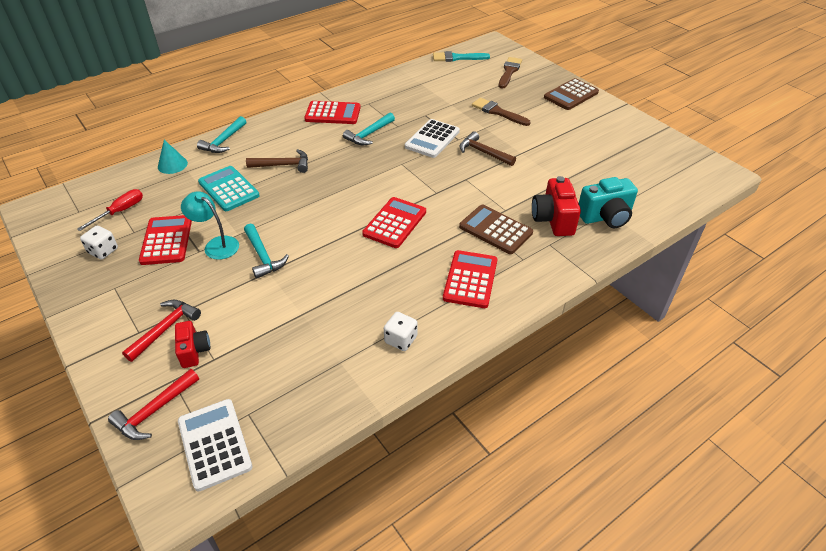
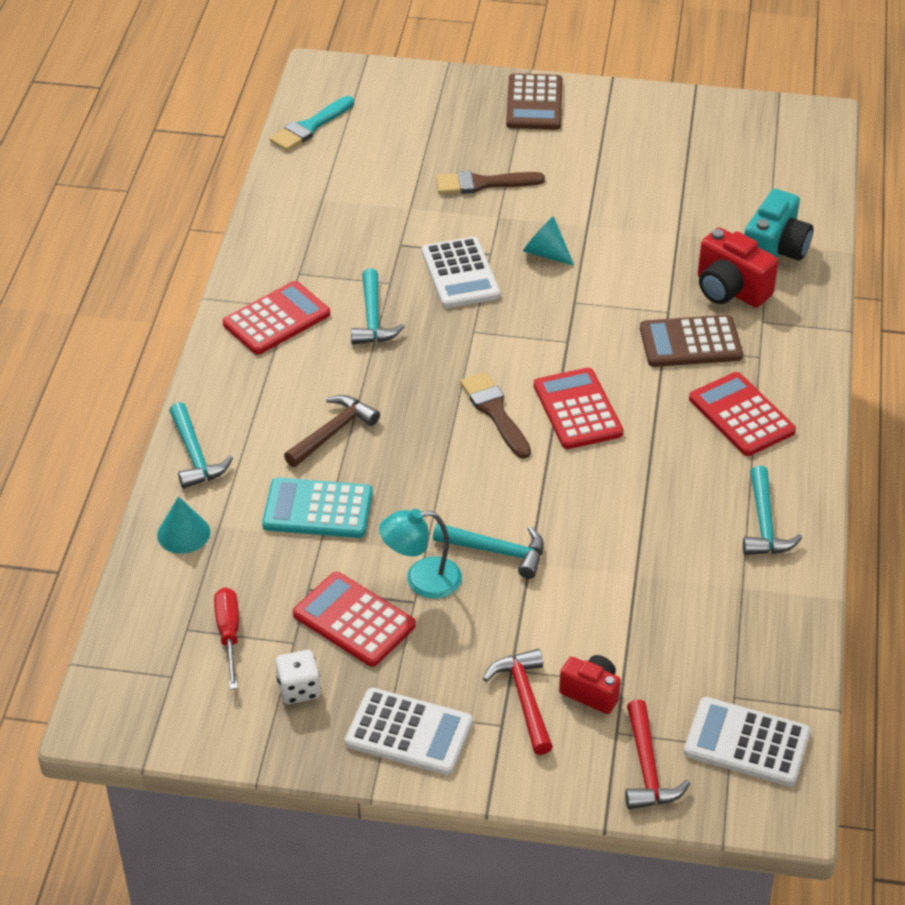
camera: 45 degrees left, 0 degrees up
white dice [384,312,417,351] -> turquoise hammer [743,466,802,555]
brown hammer [460,131,516,166] -> turquoise cone [523,216,574,266]
brown brush [499,57,522,88] -> brown brush moved to [460,372,531,459]
none -> white calculator [345,688,473,775]

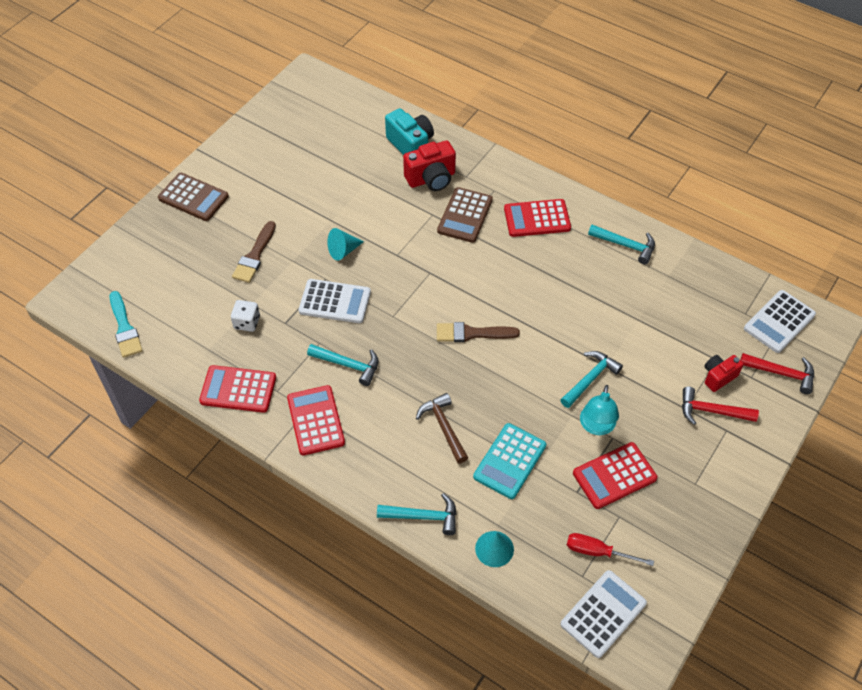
camera: 65 degrees left, 10 degrees up
white dice [275,650,321,704] -> white dice moved to [231,300,260,332]
white calculator [345,688,473,775] -> white calculator moved to [560,570,647,658]
red calculator [534,368,623,449] -> red calculator moved to [199,365,276,413]

